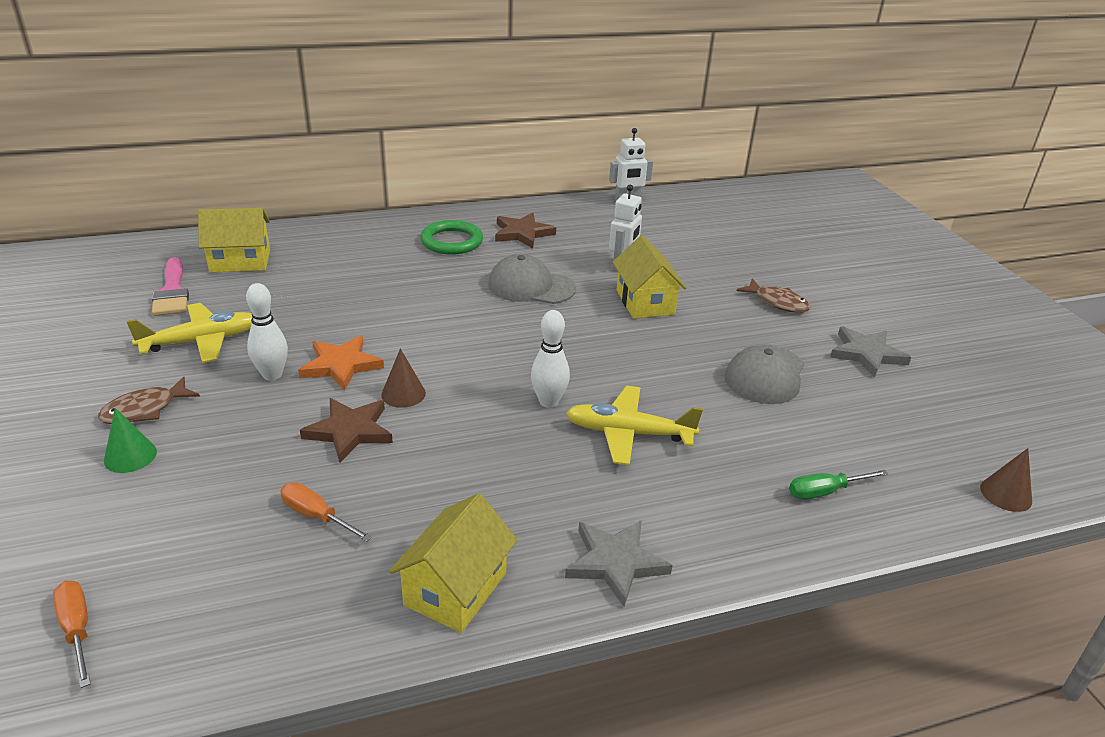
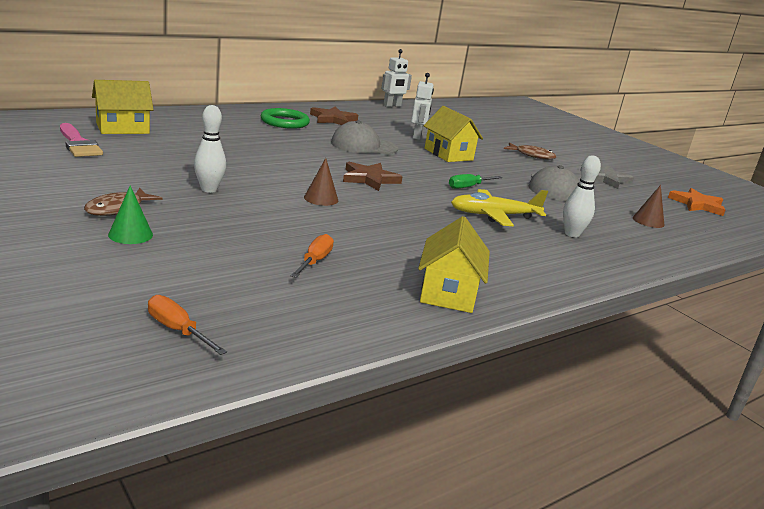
camera: 20 degrees left, 10 degrees down
yellow plane [126,303,253,363] -> none
orange screwdriver [280,482,372,542] -> orange screwdriver turned 90 degrees clockwise [291,234,334,278]
orange star [298,335,384,391] -> orange star moved to [668,188,726,216]
brown star [300,398,393,463] -> brown star moved to [343,162,402,191]
white bowling pin [531,310,570,408] -> white bowling pin moved to [563,156,601,238]
grey star [565,520,673,607] -> none
green screwdriver [789,470,889,500] -> green screwdriver moved to [449,174,502,189]
brown cone [980,448,1032,512] -> brown cone moved to [633,185,664,228]

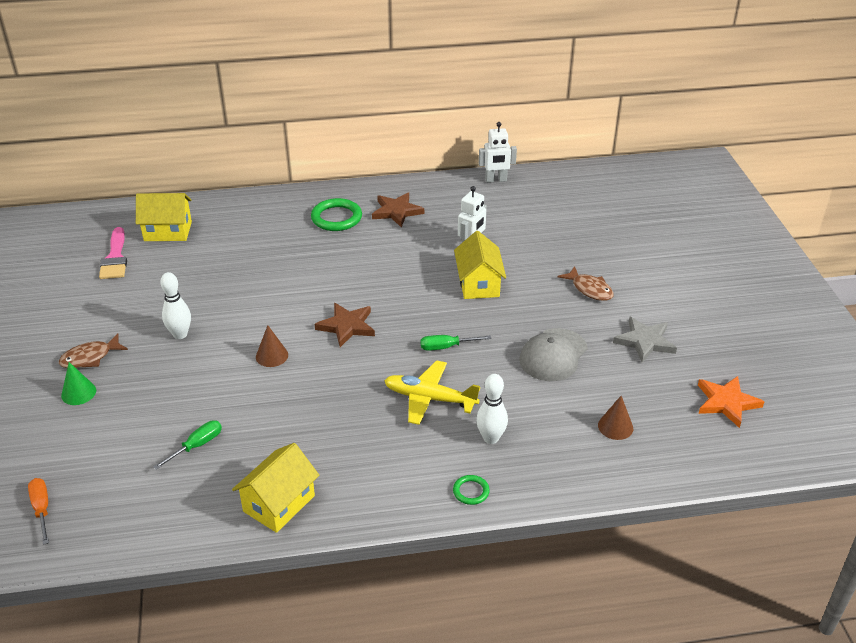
camera: 30 degrees right, 15 degrees up
orange screwdriver [291,234,334,278] -> green screwdriver [153,421,222,470]
grey cap [331,120,398,154] -> none
none -> green ring [453,475,490,505]

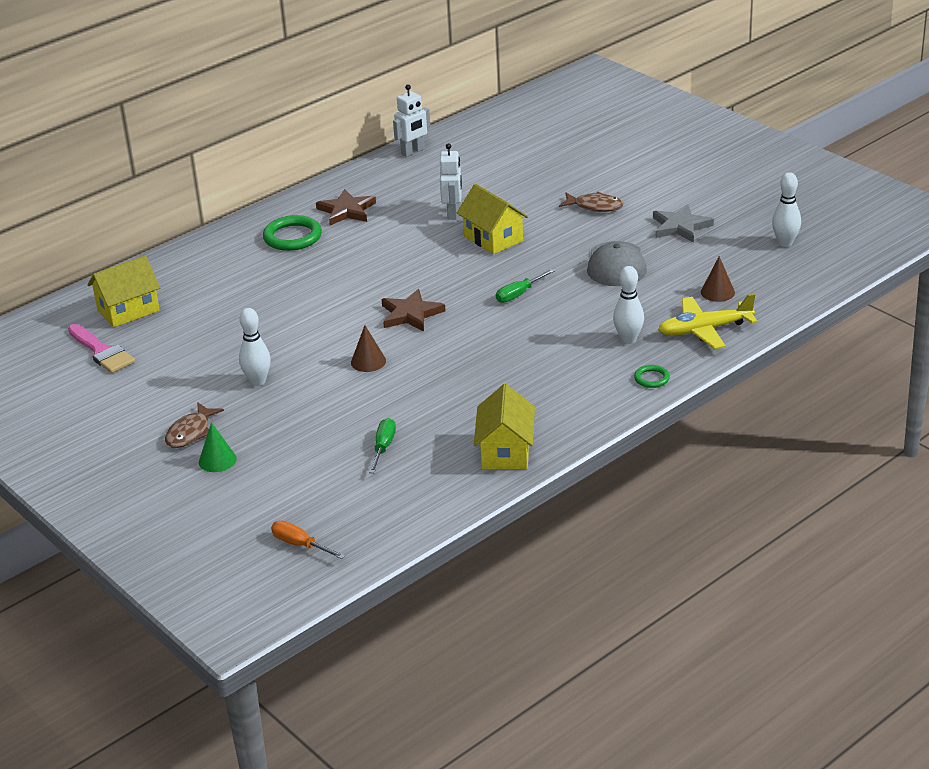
camera: 30 degrees left, 5 degrees down
yellow plane [384,360,480,425] -> yellow plane moved to [658,293,758,349]
orange star [698,376,764,428] -> white bowling pin [772,172,801,247]

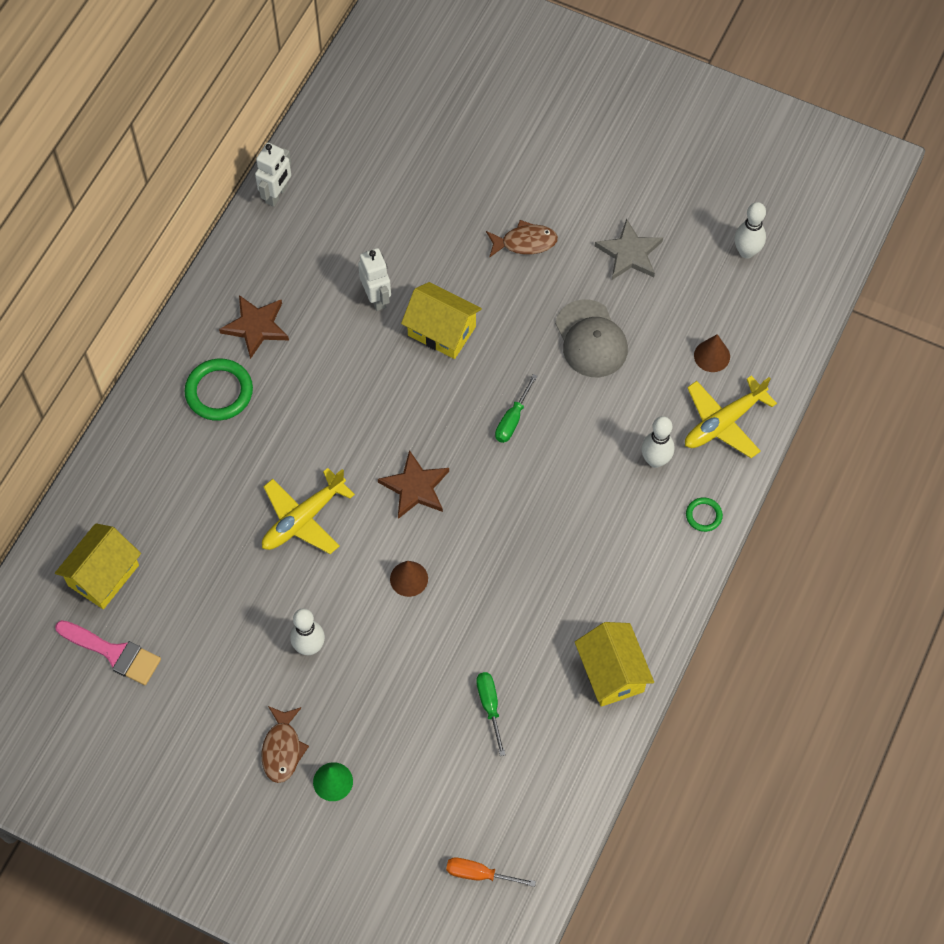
camera: 25 degrees left, 30 degrees up
none -> yellow plane [262,468,355,554]

